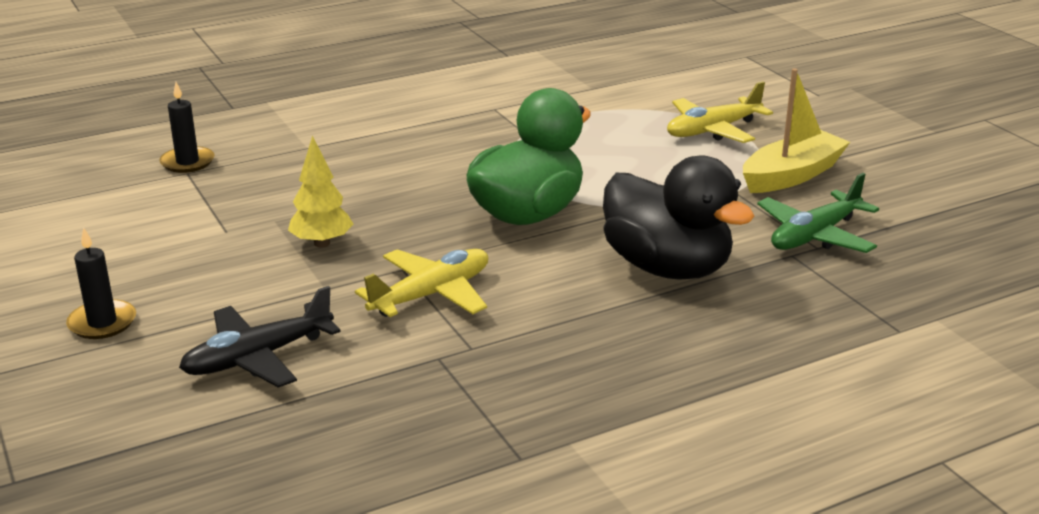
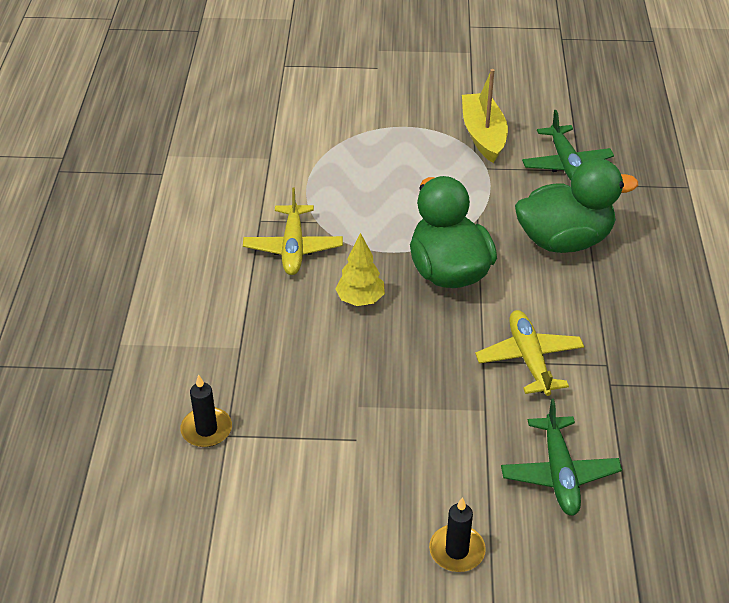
camera: 60 degrees left, 15 degrees up
black plane [179,286,341,388] -> green plane [501,399,622,516]
yellow tree [288,136,353,248] -> yellow tree moved to [335,233,385,306]
black duck [603,155,754,280] -> green duck [515,158,638,253]
yellow plane [667,81,773,143] -> yellow plane moved to [243,188,343,275]

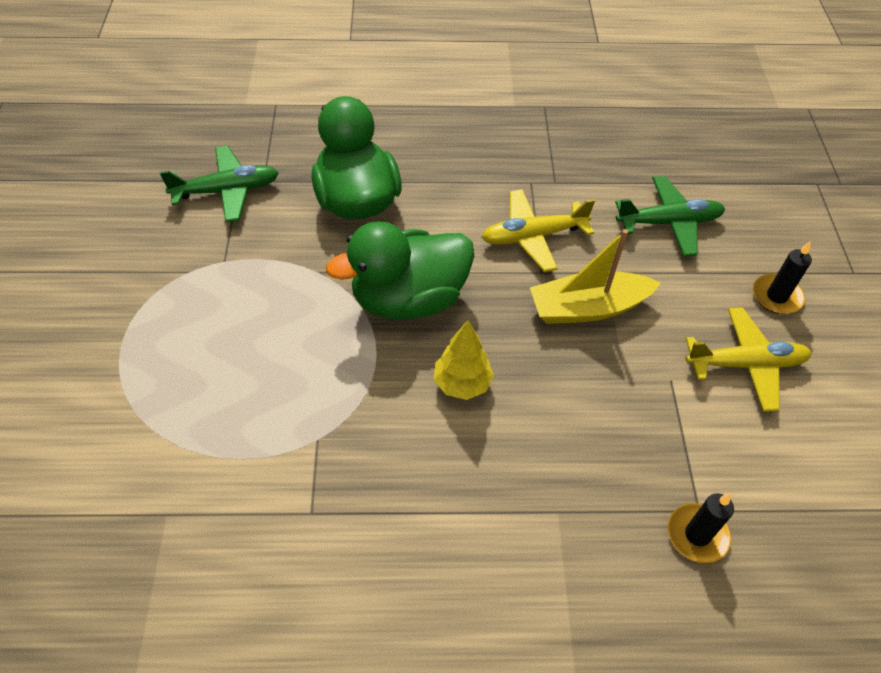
camera: 95 degrees left, 10 degrees up
yellow plane [243,188,343,275] -> yellow plane moved to [685,307,812,412]
yellow boat [462,69,508,163] -> yellow boat moved to [530,229,661,324]

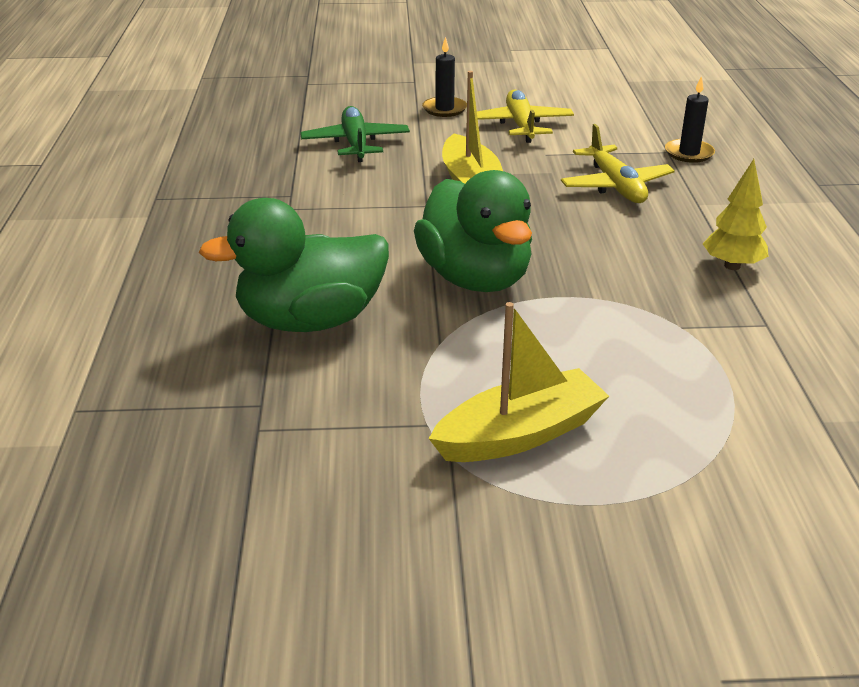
camera: 90 degrees left, 20 degrees down
green plane [160,146,278,222] -> none
yellow tree [434,320,494,400] -> yellow tree moved to [703,159,769,270]
yellow plane [482,189,595,272] -> yellow plane moved to [561,124,675,203]
none -> yellow boat [429,302,609,462]

